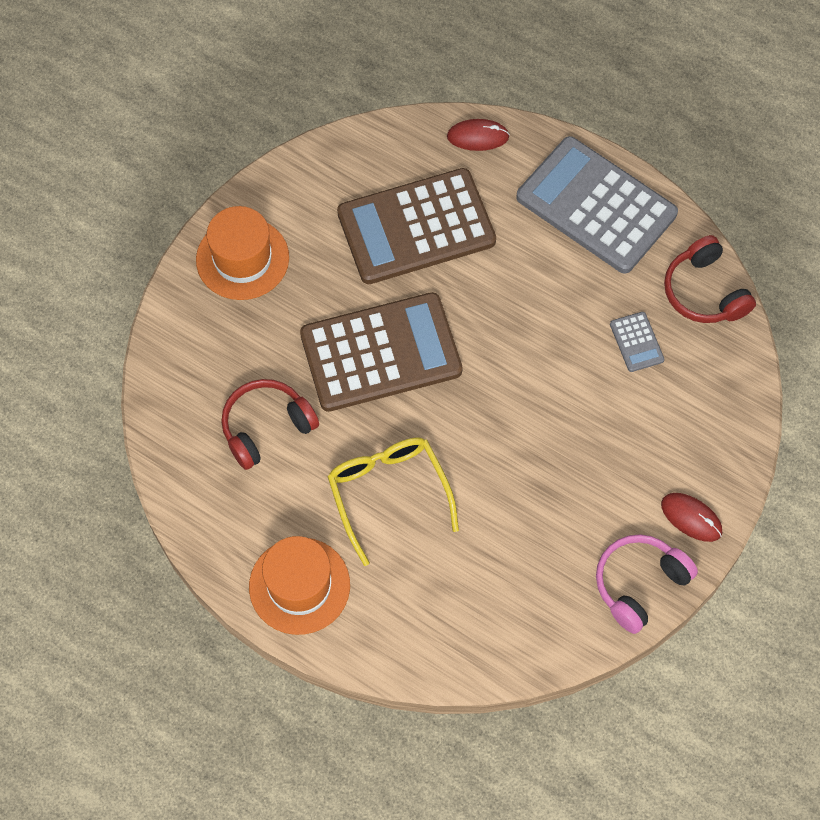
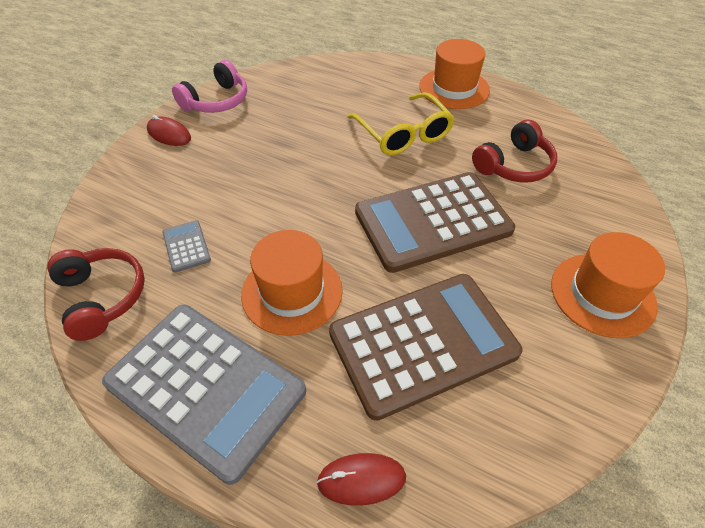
camera: 175 degrees right, 15 degrees down
none -> orange hat [241,230,343,336]

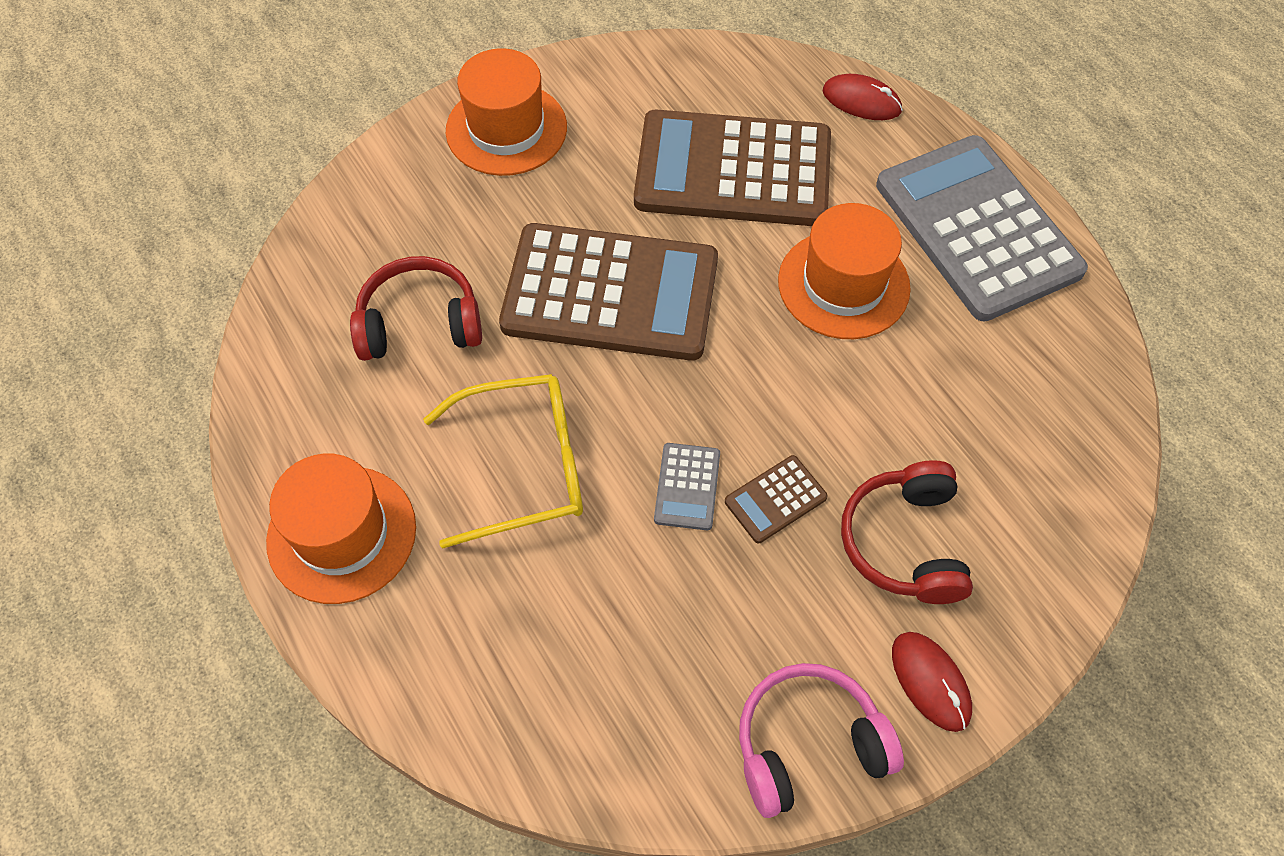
camera: 150 degrees left, 10 degrees up
red headphones [47,248,145,341] -> red headphones moved to [841,460,973,604]
grey calculator [162,220,211,272] -> grey calculator moved to [654,443,720,530]
yellow glasses [348,92,455,156] -> yellow glasses turned 75 degrees clockwise [423,374,583,549]
none -> brown calculator [725,455,828,543]

